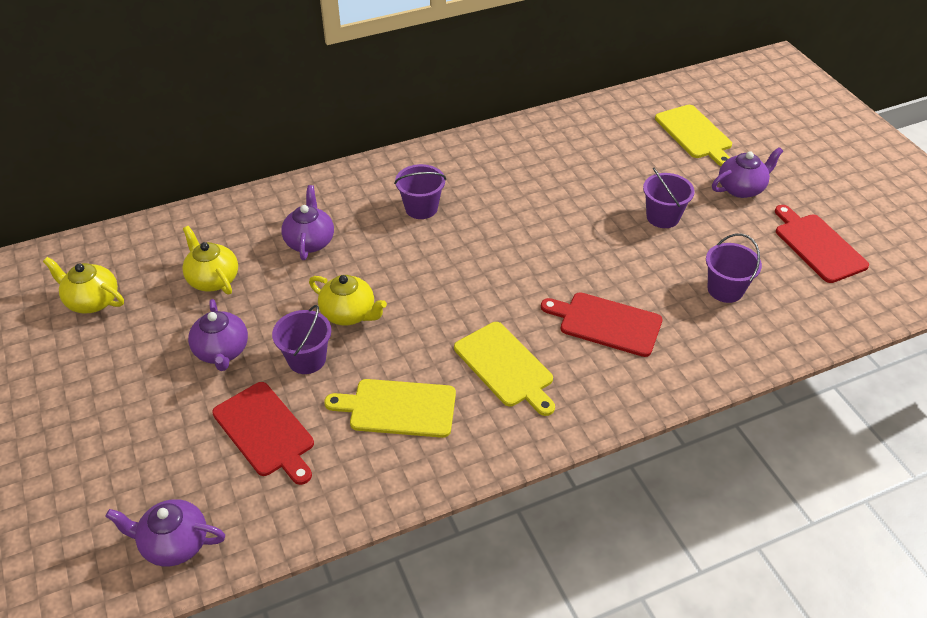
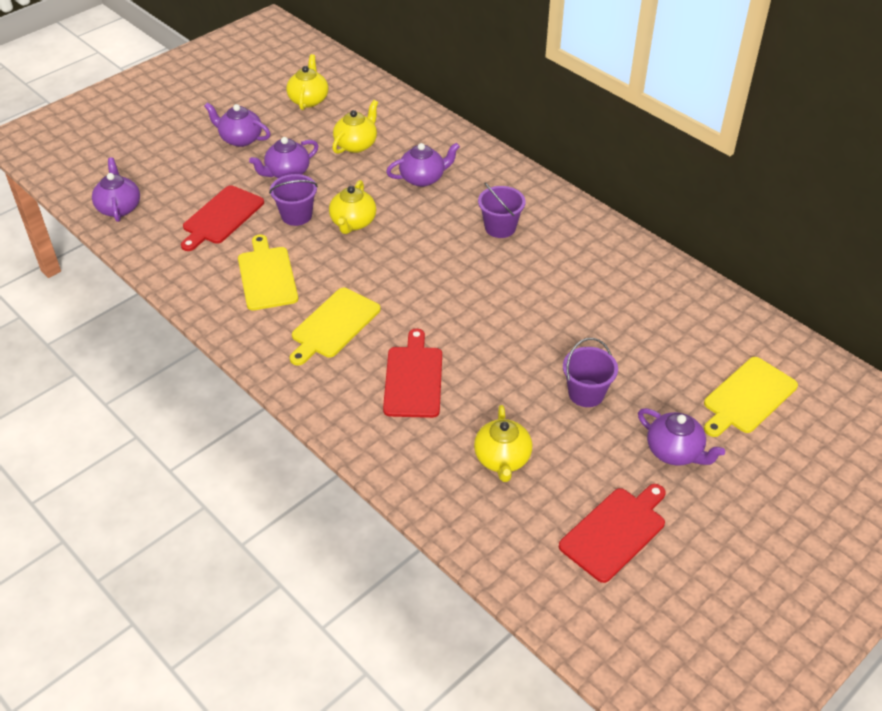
camera: 70 degrees right, 0 degrees up
purple bucket [706,233,762,303] -> yellow teapot [474,405,532,482]
none -> purple teapot [204,102,271,147]

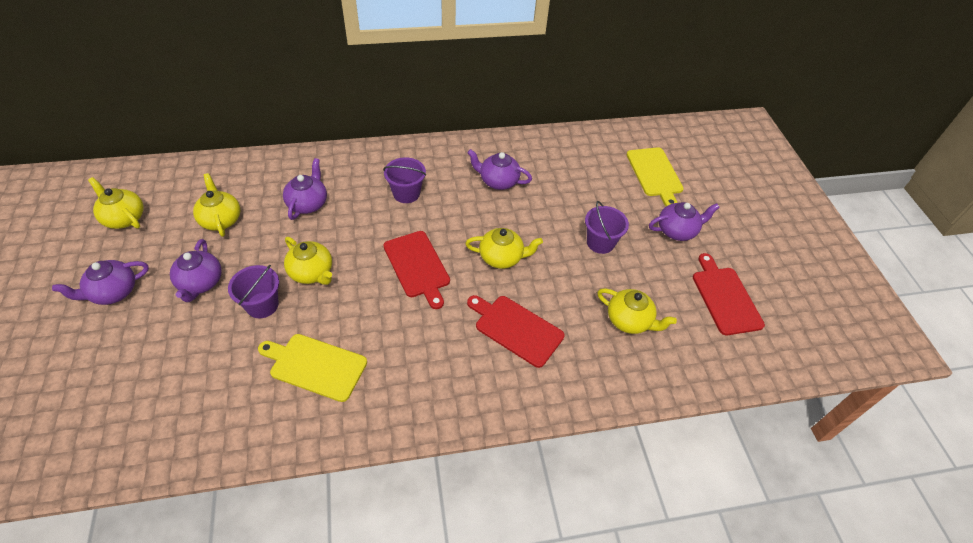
camera: 60 degrees left, 5 degrees up
purple teapot [92,157,140,222] -> purple teapot moved to [467,149,532,190]
red cutting board [181,185,264,251] -> red cutting board moved to [383,231,450,309]
yellow cutting board [290,288,381,366] -> none
none -> yellow teapot [465,228,543,269]

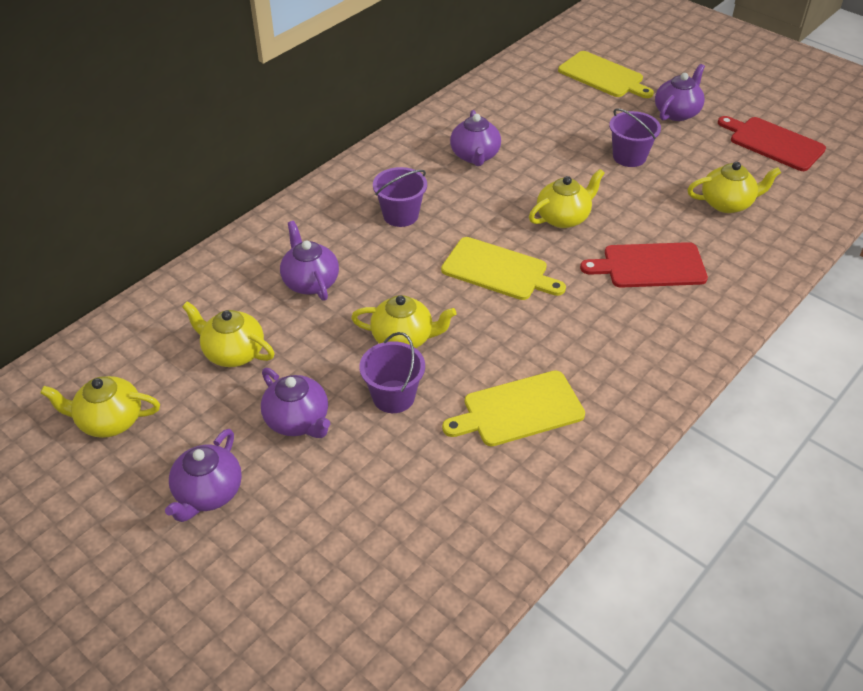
camera: 35 degrees left, 5 degrees down
red cutting board [383,231,450,309] -> yellow cutting board [441,237,566,300]
purple teapot [467,149,532,190] -> purple teapot turned 75 degrees counterclockwise [450,110,501,166]

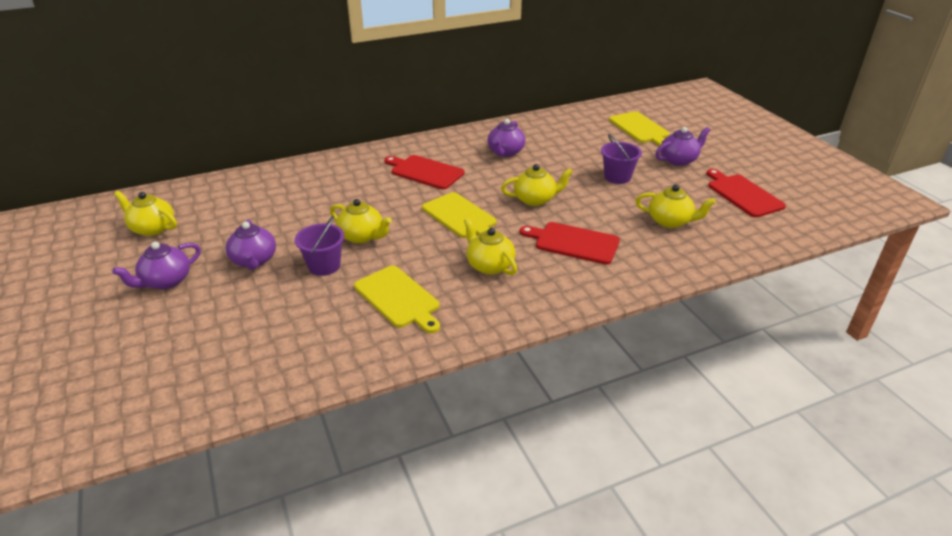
camera: 25 degrees right, 10 degrees down
yellow teapot [182,301,275,367] -> yellow teapot moved to [464,218,517,275]
purple teapot [280,221,339,301] -> none
purple bucket [373,167,427,227] -> red cutting board [384,155,464,189]
yellow cutting board [442,370,585,446] -> yellow cutting board turned 135 degrees counterclockwise [354,266,440,333]

